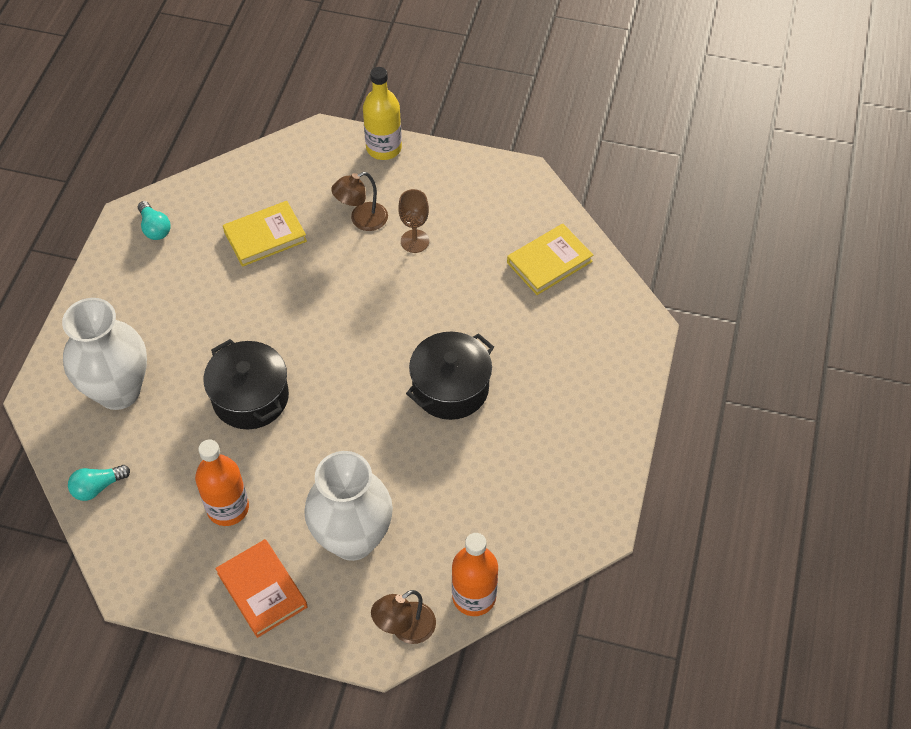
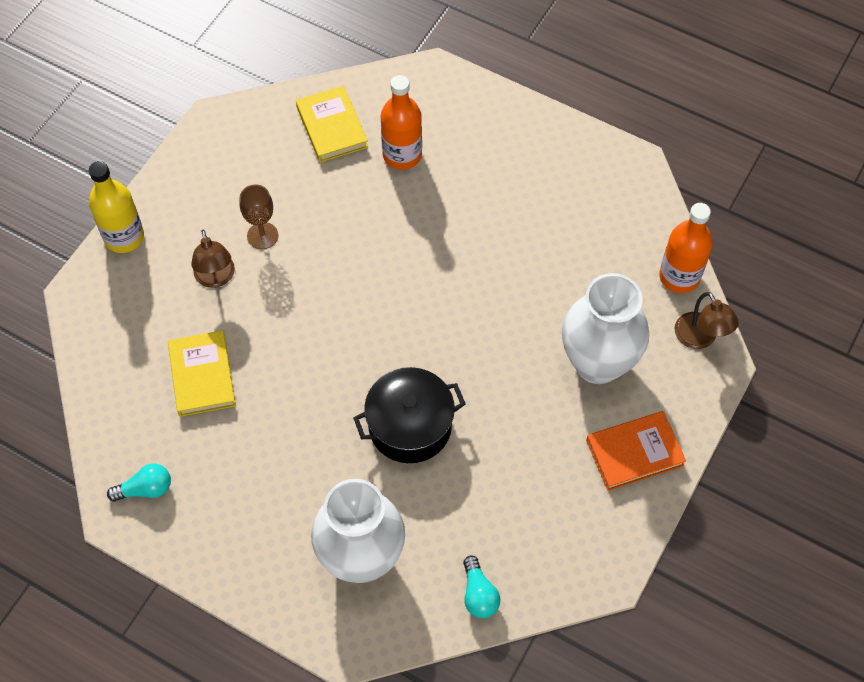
camera: 75 degrees left, 5 degrees up
orange bottle [195,440,249,526] -> orange bottle moved to [381,75,422,170]
black pot [406,332,494,420] -> none

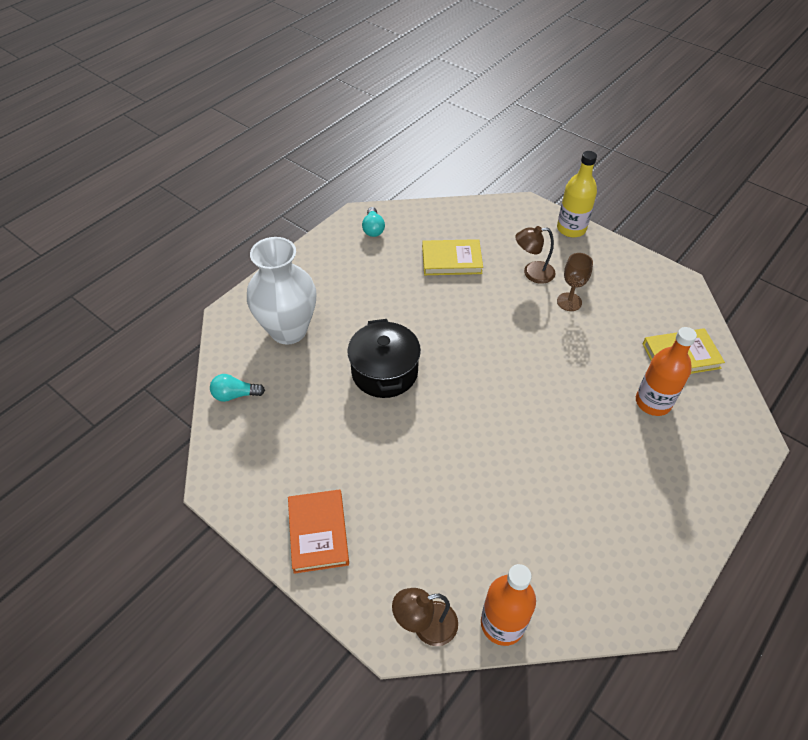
camera: 100 degrees right, 10 degrees down
white vase [562,273,649,384] -> none

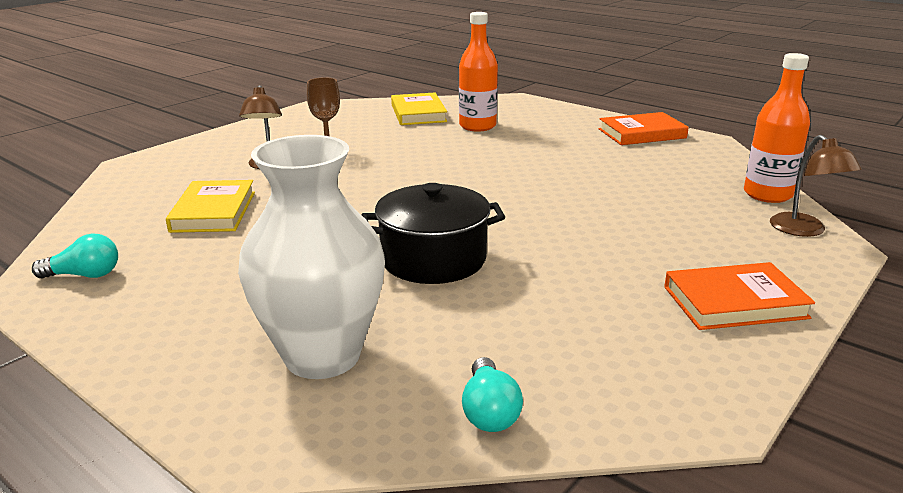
camera: 90 degrees left, 25 degrees down
yellow bottle [557,151,597,237] -> none
none -> orange book [599,112,689,145]

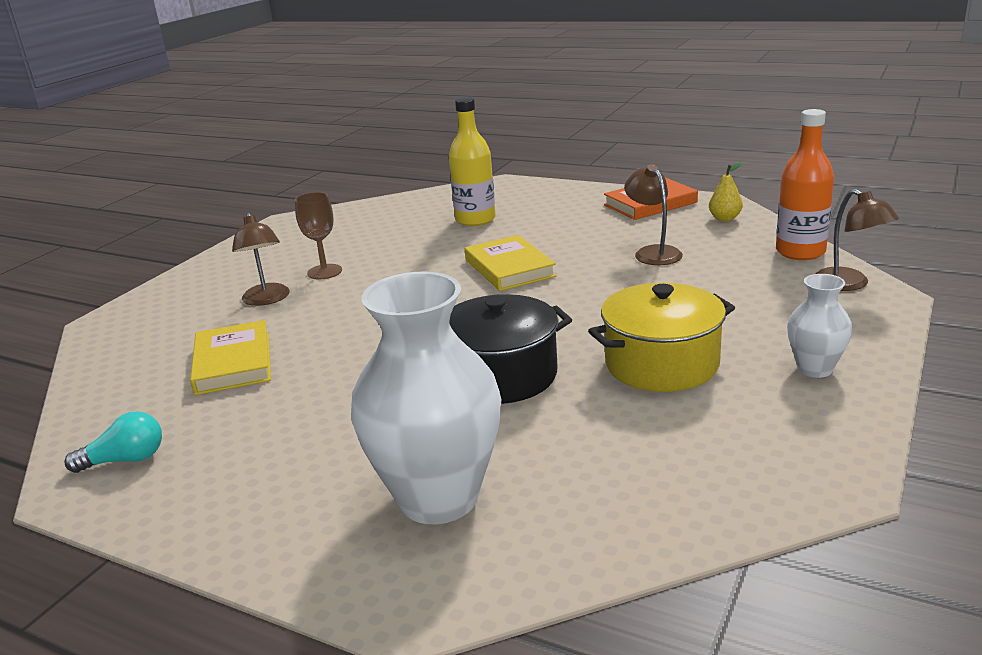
camera: 10 degrees left, 0 degrees up
yellow book [391,93,447,125] -> yellow book moved to [465,235,556,291]
orange bottle [459,12,498,132] -> yellow bottle [449,97,496,226]
turquoise light bulb [462,357,523,432] -> none
orange book [664,262,815,330] -> white vase [787,274,852,378]
none -> yellow pot [588,283,735,392]
none -> brown lamp [624,164,683,265]
none -> yellow pear [709,162,743,221]

